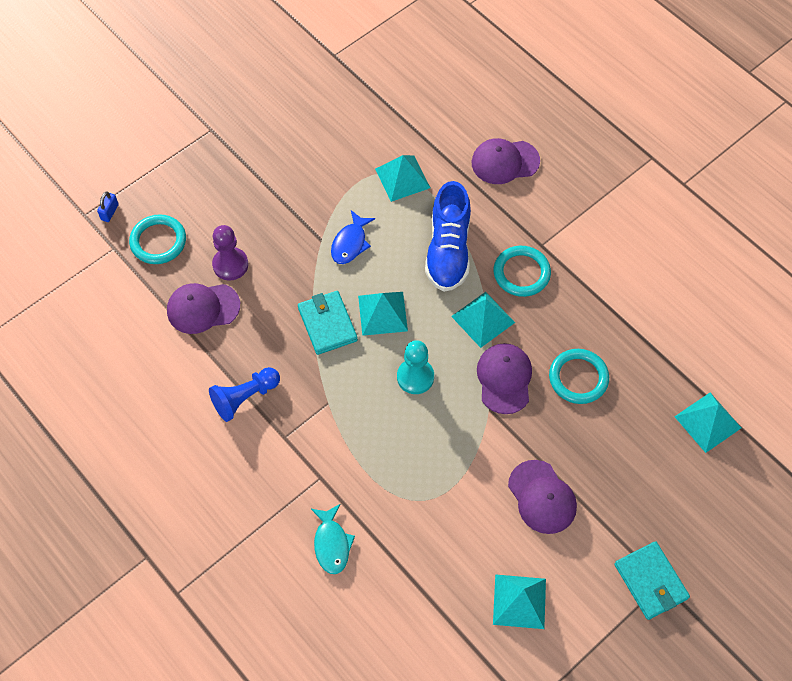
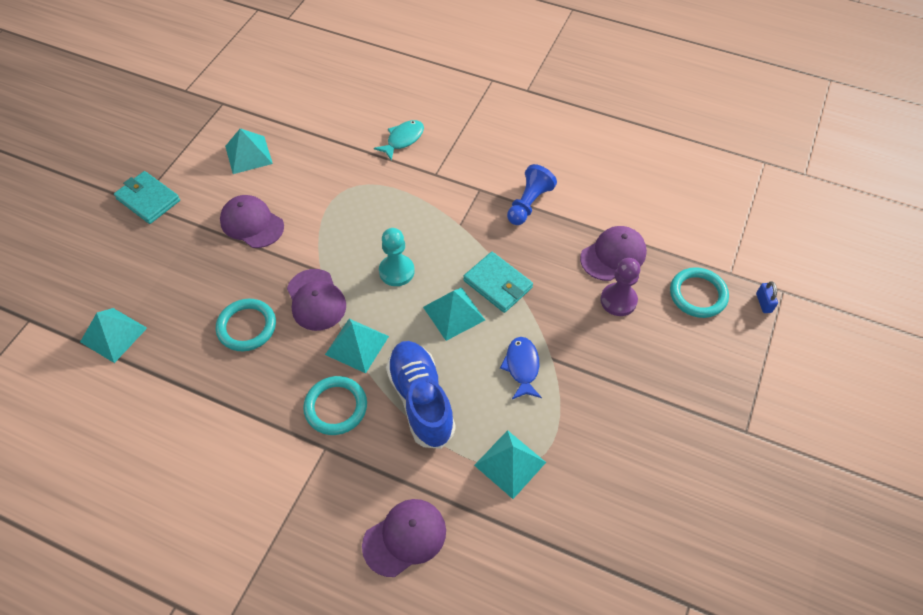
camera: 155 degrees right, 5 degrees down
turquoise fish [311,504,355,574] -> turquoise fish turned 75 degrees clockwise [374,120,424,161]

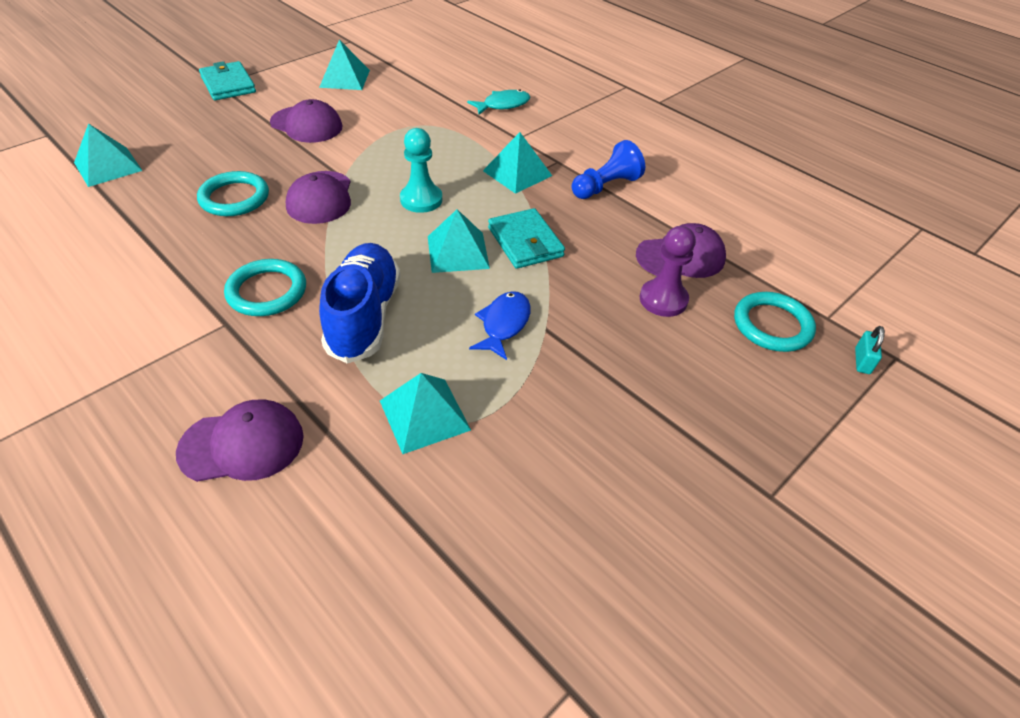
camera: 20 degrees right, 10 degrees down
purple cap [220,195,284,248] -> purple cap turned 150 degrees clockwise [270,99,342,143]
turquoise pyramid [325,319,389,373] -> turquoise pyramid moved to [483,132,552,194]
blue padlock [756,281,778,313] -> turquoise padlock [855,326,885,374]

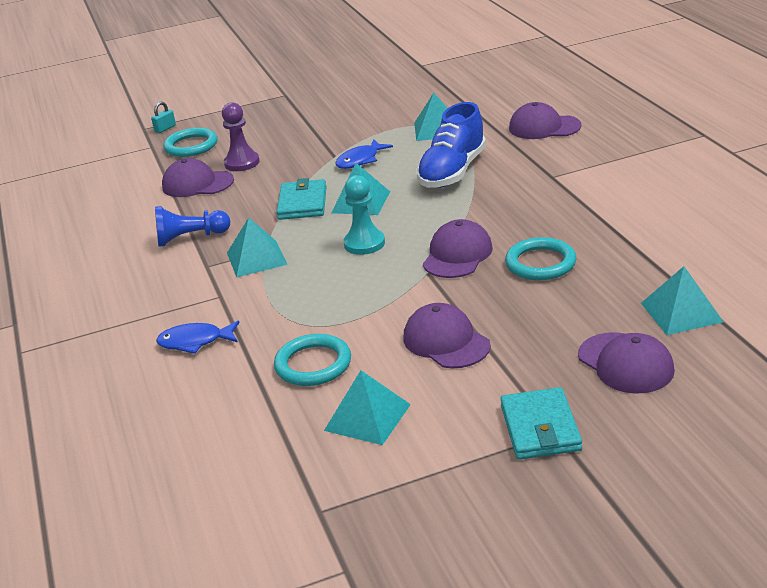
camera: 150 degrees left, 15 degrees down
turquoise ring [224,259,306,316] -> turquoise ring moved to [274,334,351,386]
turquoise fish [467,89,530,115] -> blue fish [156,321,240,354]
none -> purple cap [578,332,675,394]

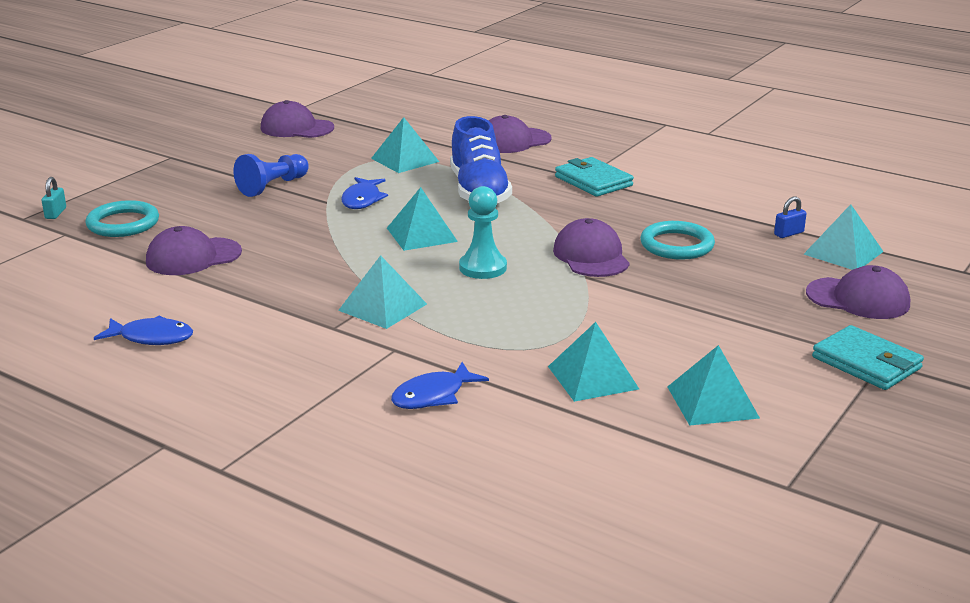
camera: 40 degrees left, 5 degrees down
blue pawn [155,206,230,247] -> blue pawn moved to [233,154,309,197]
purple pawn [222,102,260,171] -> none
turquoise ring [274,334,351,386] -> turquoise pyramid [548,322,639,402]
turquoise wallet [277,178,327,220] -> turquoise wallet moved to [555,157,634,197]
purple cap [404,303,491,368] -> purple cap moved to [261,100,334,138]
none -> blue fish [94,316,193,345]
none -> blue padlock [774,197,807,238]

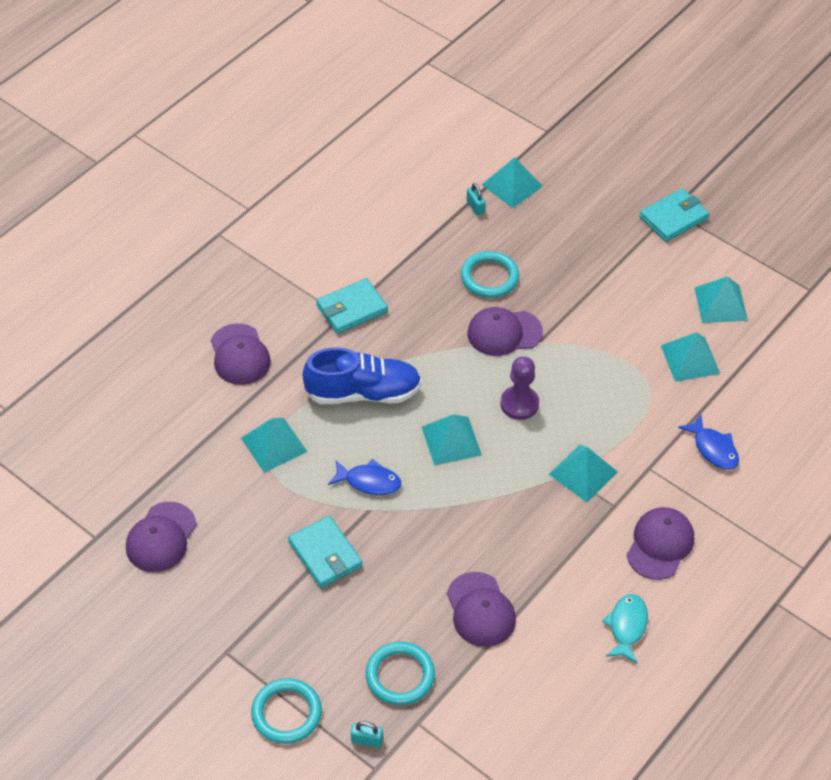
camera: 85 degrees left, 25 degrees up
blue fish [94,316,193,345] -> turquoise fish [602,594,648,664]
blue pawn [233,154,309,197] -> turquoise wallet [288,516,362,588]
turquoise pawn [459,186,507,279] -> purple pawn [500,356,539,420]
blue padlock [774,197,807,238] -> turquoise padlock [466,183,486,216]
purple cap [806,265,910,319] -> purple cap moved to [627,507,694,580]
none -> turquoise ring [251,678,322,744]

